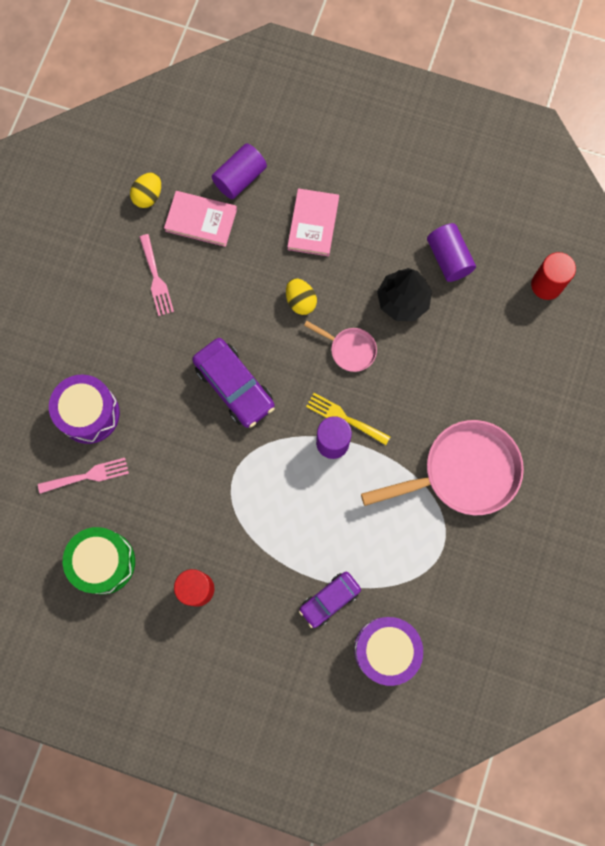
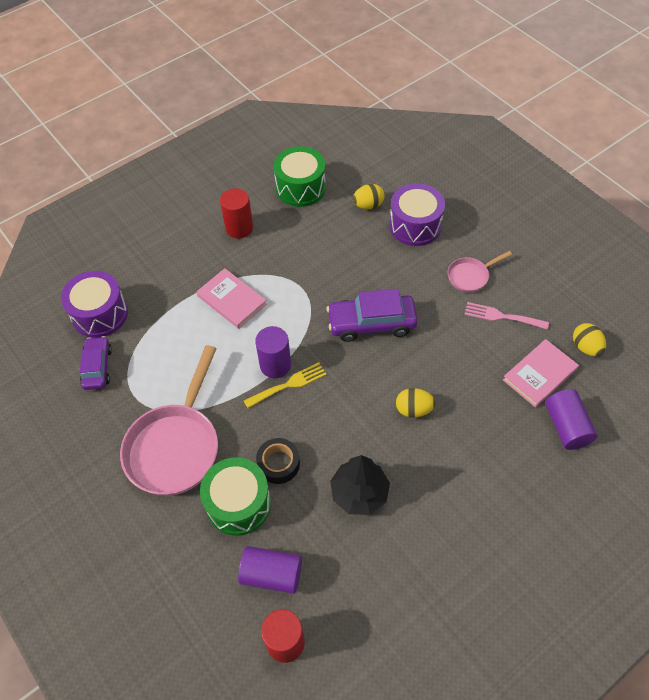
camera: 125 degrees right, 20 degrees down
pink fork [38,458,129,494] -> yellow egg [352,184,385,209]
pink book [287,188,339,256] -> pink book moved to [196,268,267,329]
purple car [299,572,361,628] -> purple car moved to [80,336,112,390]
pink pan [304,321,377,372] -> pink pan moved to [447,251,512,292]
purple cylinder [427,223,476,282] -> purple cylinder moved to [238,546,302,594]
none -> green drum [200,457,271,536]
none -> black tape [256,438,300,484]

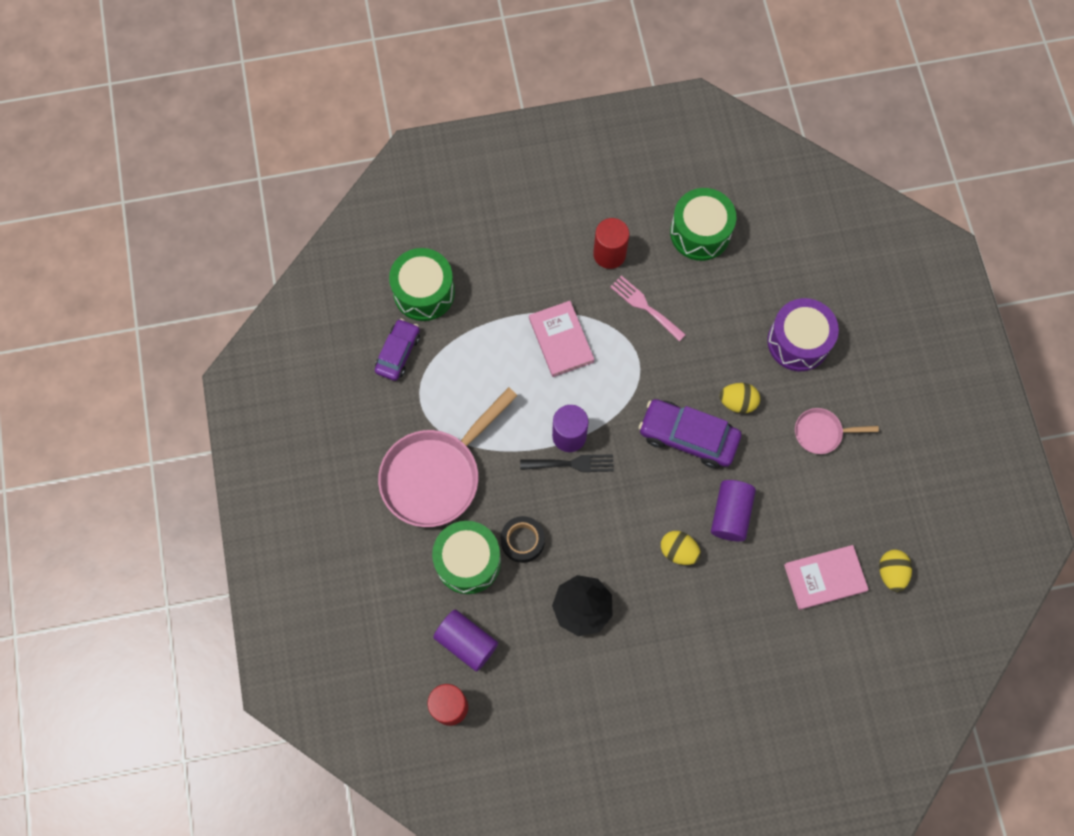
camera: 25 degrees right, 15 degrees up
purple drum [61,271,128,338] -> green drum [389,248,455,321]
yellow fork [244,362,326,408] -> black fork [520,454,614,472]
yellow egg [352,184,385,209] -> yellow egg moved to [720,383,760,413]
pink fork [464,302,549,330] -> pink fork moved to [610,276,686,341]
purple cylinder [545,389,598,450] -> purple cylinder moved to [711,480,756,541]

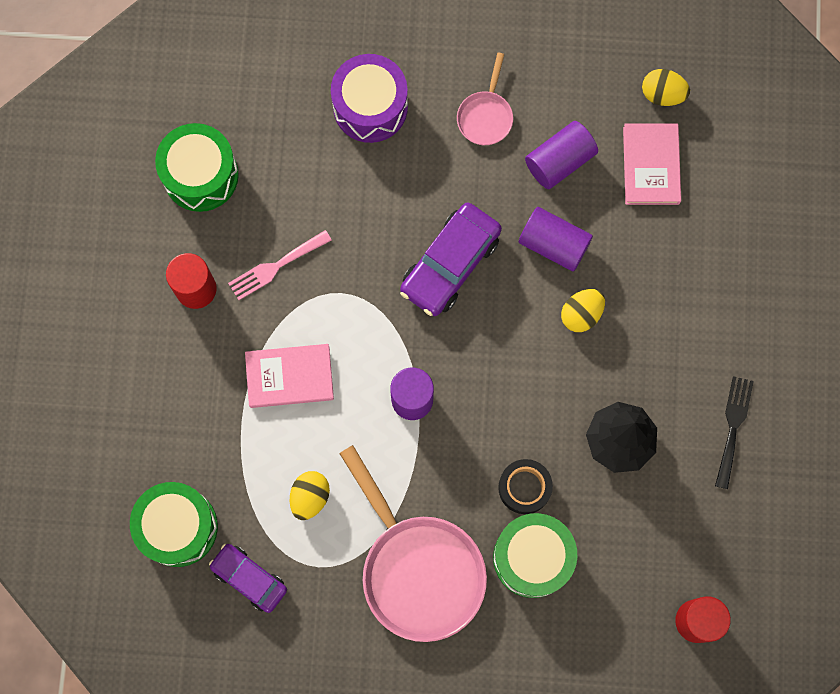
camera: 75 degrees left, 5 degrees up
purple cylinder [433,609,498,672] -> purple cylinder moved to [525,121,598,189]
black fork [520,454,614,472] -> black fork moved to [715,376,754,489]
yellow egg [720,383,760,413] -> yellow egg moved to [290,471,330,520]

